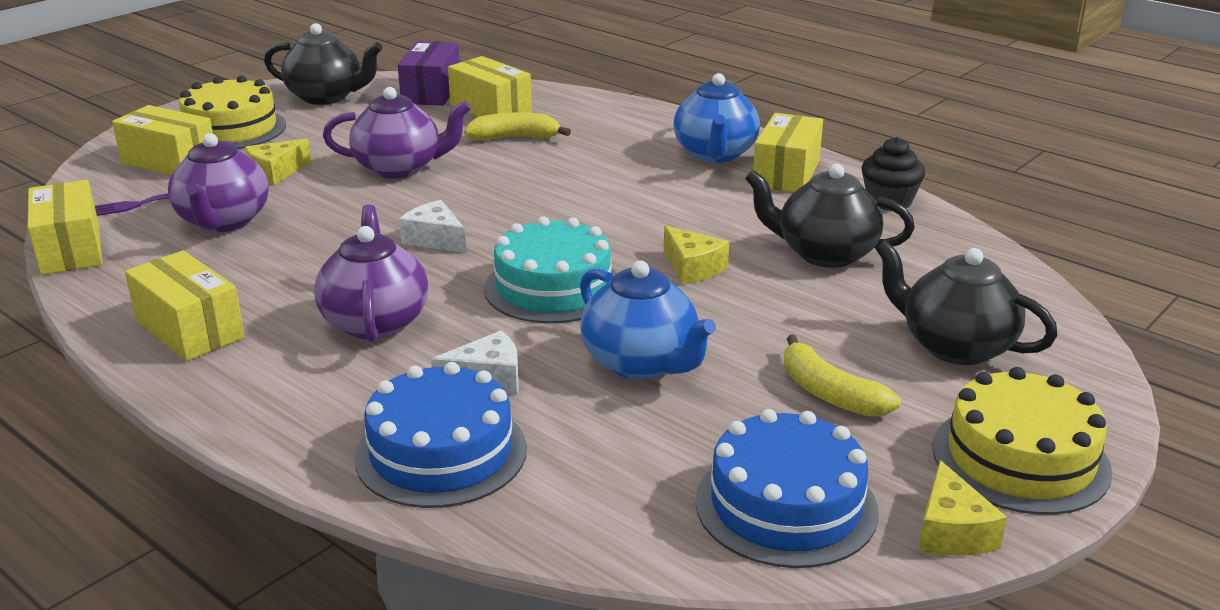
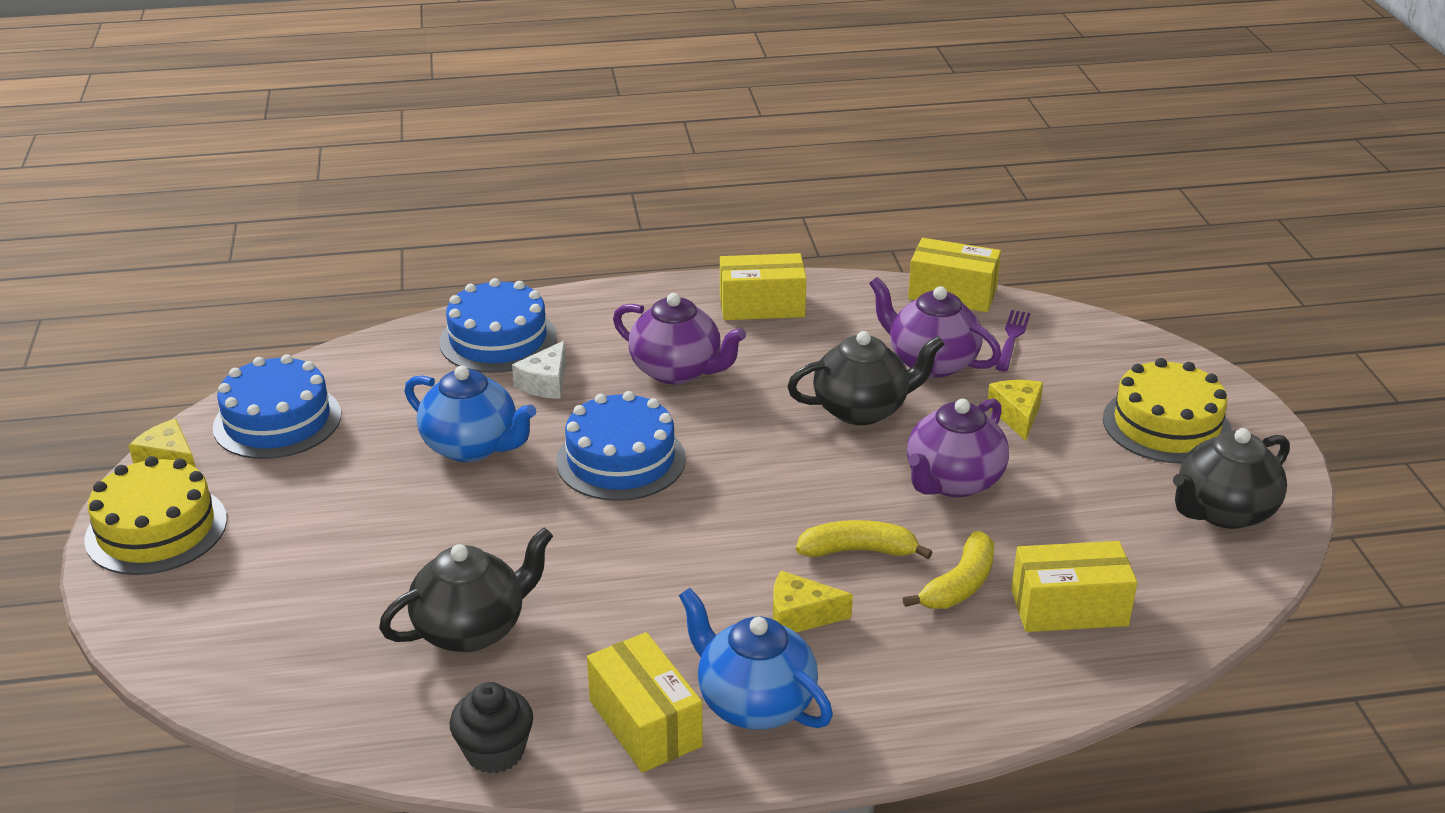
camera: 130 degrees right, 5 degrees up
yellow box [112,105,213,176] -> none
purple box [398,41,460,106] -> none
white cheese [399,200,466,253] -> none
turquoise cake [484,216,617,323] -> blue cake [556,391,686,501]
blue teapot [580,261,716,380] -> blue teapot turned 150 degrees counterclockwise [404,366,536,462]
yellow cheese [664,225,729,284] -> yellow cheese moved to [773,571,853,632]
yellow banana [784,335,901,417] -> yellow banana moved to [796,520,933,559]
black teapot [875,240,1058,365] -> black teapot moved to [787,331,944,425]

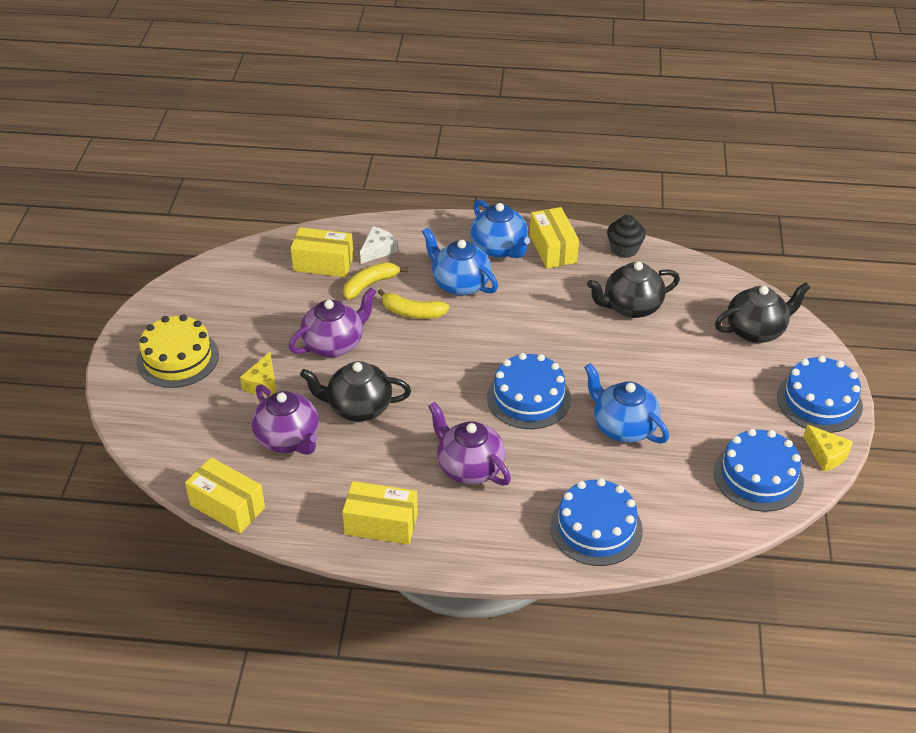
camera: 165 degrees left, 10 degrees up
yellow cake [84,456,227,575] -> blue cake [777,356,863,433]
white cheese [512,341,566,399] -> white cheese moved to [360,227,398,264]
yellow cheese [773,571,853,632] -> blue teapot [422,227,498,296]
purple fork [995,310,1030,372] -> none
black teapot [1173,428,1290,529] -> black teapot moved to [715,282,811,343]

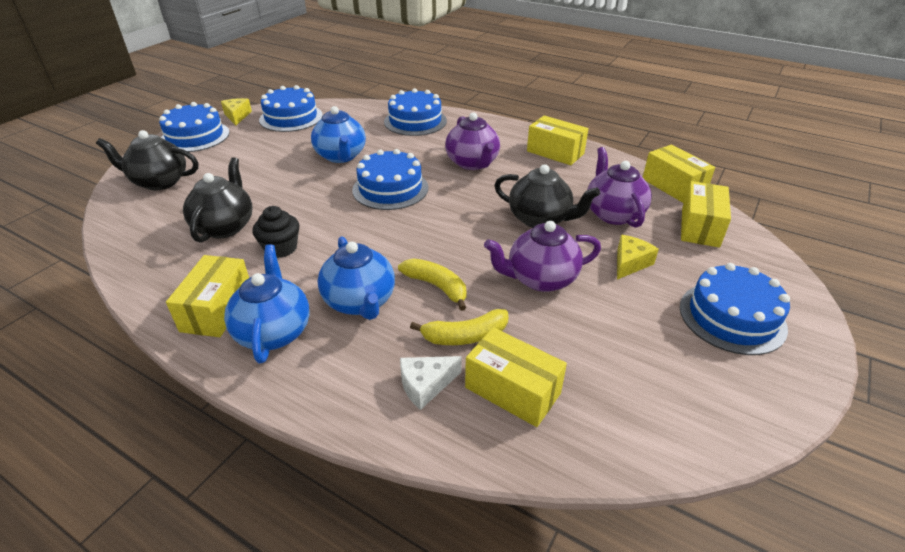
camera: 155 degrees left, 5 degrees down
yellow cake [136,314,219,388] -> blue cake [680,263,790,355]
black teapot [587,262,680,318] -> black teapot turned 90 degrees counterclockwise [183,157,253,243]
black cupcake [607,215,646,258] -> black cupcake moved to [252,206,300,258]
none -> yellow box [681,181,731,248]

